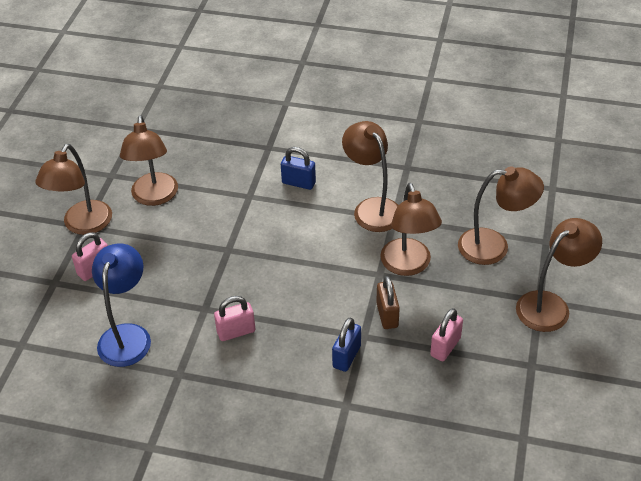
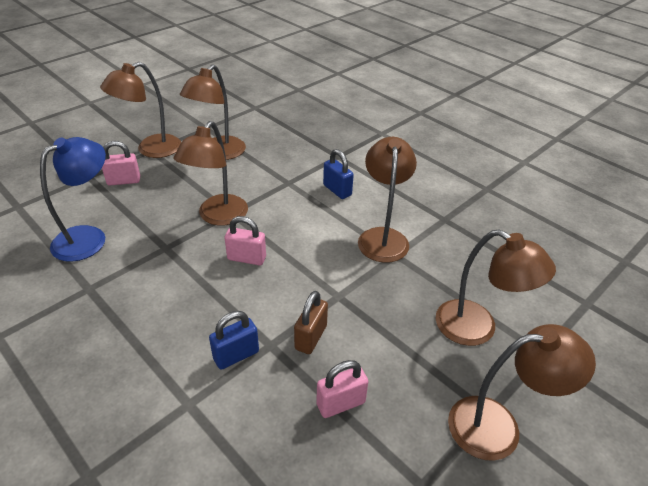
camera: 30 degrees right, 5 degrees down
pink padlock [214,296,255,341] -> pink padlock moved to [225,216,266,265]
brown lamp [380,183,442,276] -> brown lamp moved to [174,121,248,226]

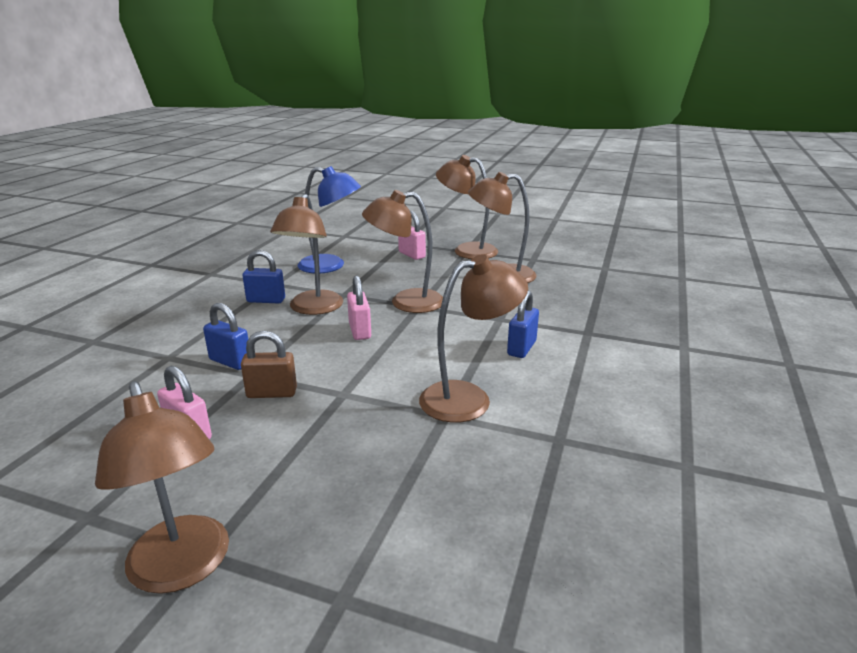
camera: 65 degrees right, 15 degrees down
brown lamp [436,229,556,346] -> brown lamp moved to [270,194,343,315]
none -> blue padlock [242,250,285,303]

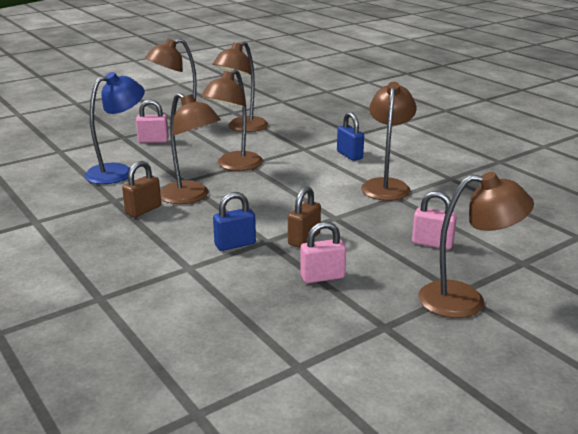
camera: 55 degrees left, 0 degrees up
blue padlock [242,250,285,303] -> brown padlock [122,161,161,217]
pink padlock [347,276,371,340] -> pink padlock moved to [412,191,457,250]

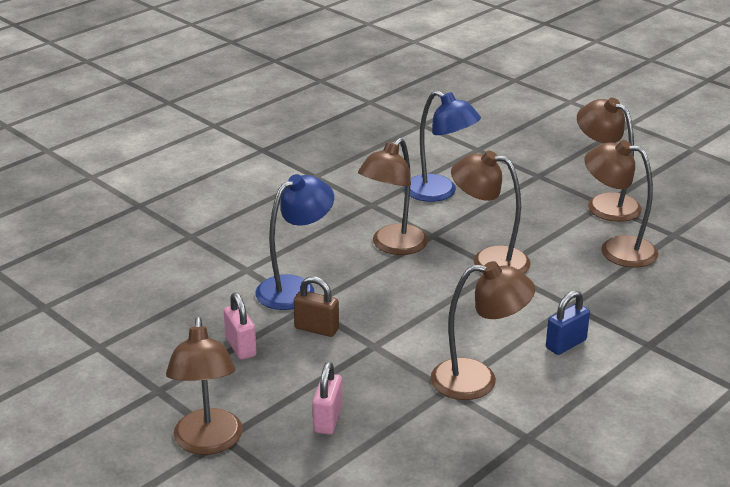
camera: 80 degrees right, 5 degrees up
brown padlock [122,161,161,217] -> none
pink padlock [136,99,169,143] -> none
blue padlock [213,192,256,251] -> blue lamp [255,174,334,310]

